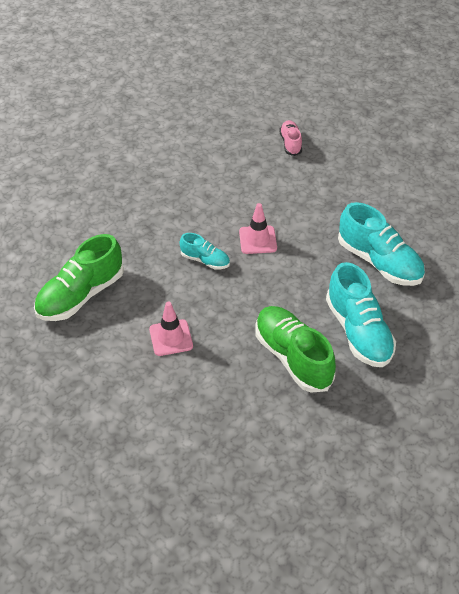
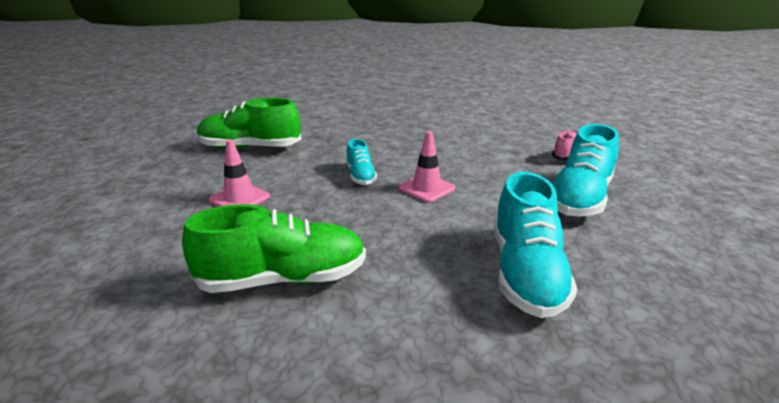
camera: 50 degrees right, 20 degrees down
green shoe [255,306,336,393] -> green shoe turned 60 degrees clockwise [182,204,366,293]
turquoise shoe [326,262,396,367] -> turquoise shoe moved to [553,124,619,217]

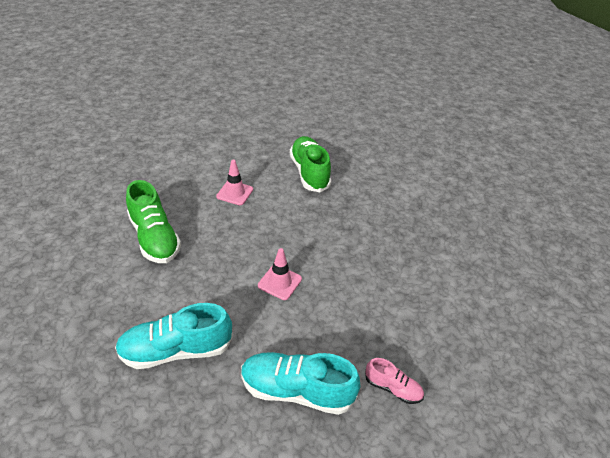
camera: 70 degrees right, 15 degrees up
turquoise shoe [346,139,377,185] -> none

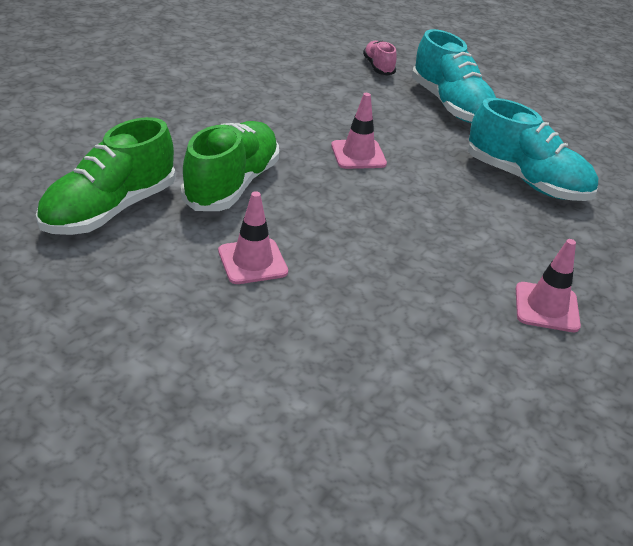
camera: 130 degrees left, 5 degrees down
green shoe [126,180,181,263] -> green shoe moved to [181,121,279,211]
none -> pink traffic cone [516,239,581,332]

